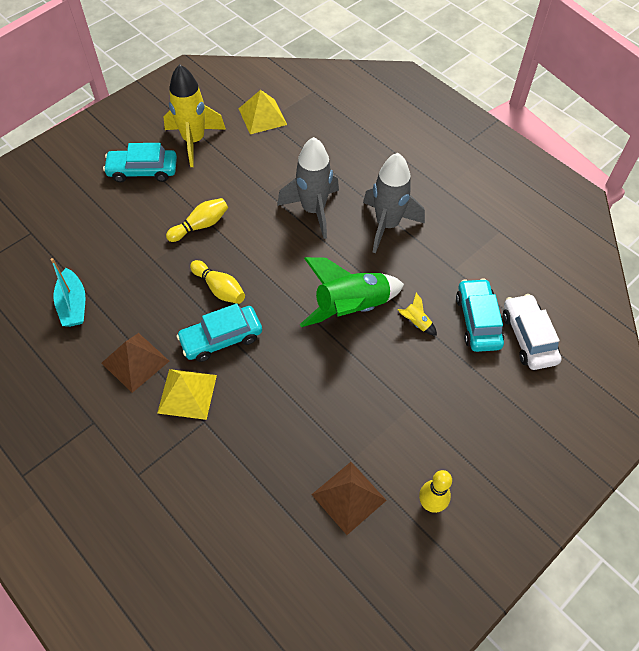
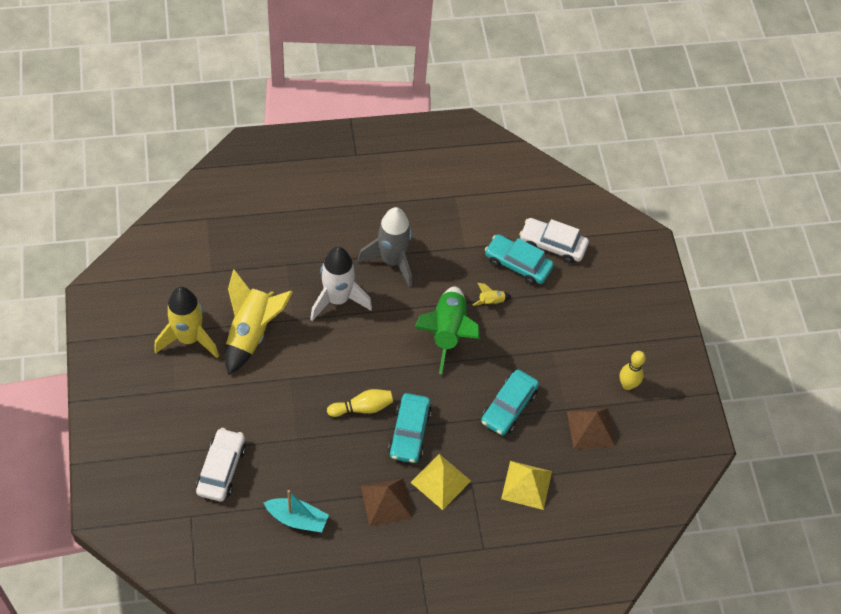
camera: 60 degrees left, 0 degrees up
turquoise car [103,143,177,182] -> turquoise car moved to [481,369,539,436]
yellow bowling pin [166,198,228,242] -> none
yellow pyramid [238,90,287,134] -> yellow pyramid moved to [501,461,552,510]
grey rocket [277,137,339,239] -> white rocket [310,247,372,321]
none -> white car [196,428,246,501]
none -> yellow rocket [225,269,293,375]

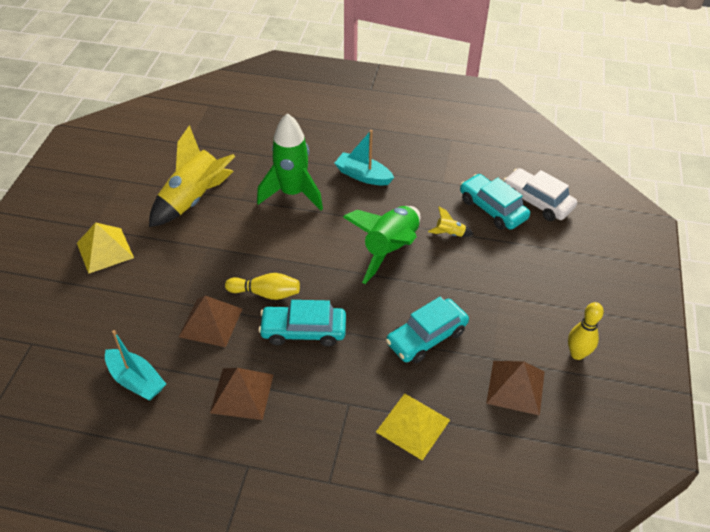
camera: 25 degrees right, 10 degrees down
yellow rocket [154,287,219,358] -> none
white car [196,428,246,501] -> none
white rocket [310,247,372,321] -> green rocket [257,113,323,210]
grey rocket [358,207,412,288] -> turquoise boat [335,130,394,186]
turquoise car [388,393,431,463] -> turquoise car turned 60 degrees clockwise [258,300,346,347]
yellow pyramid [410,454,471,510] -> yellow pyramid moved to [77,222,134,274]
none -> brown pyramid [179,296,242,347]

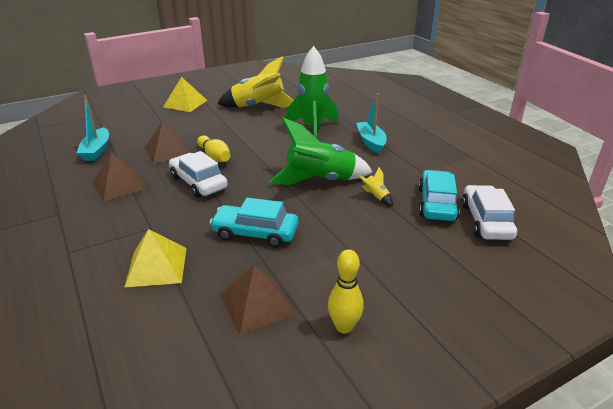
camera: 50 degrees right, 15 degrees down
turquoise car [258,300,346,347] -> white car [169,151,228,198]

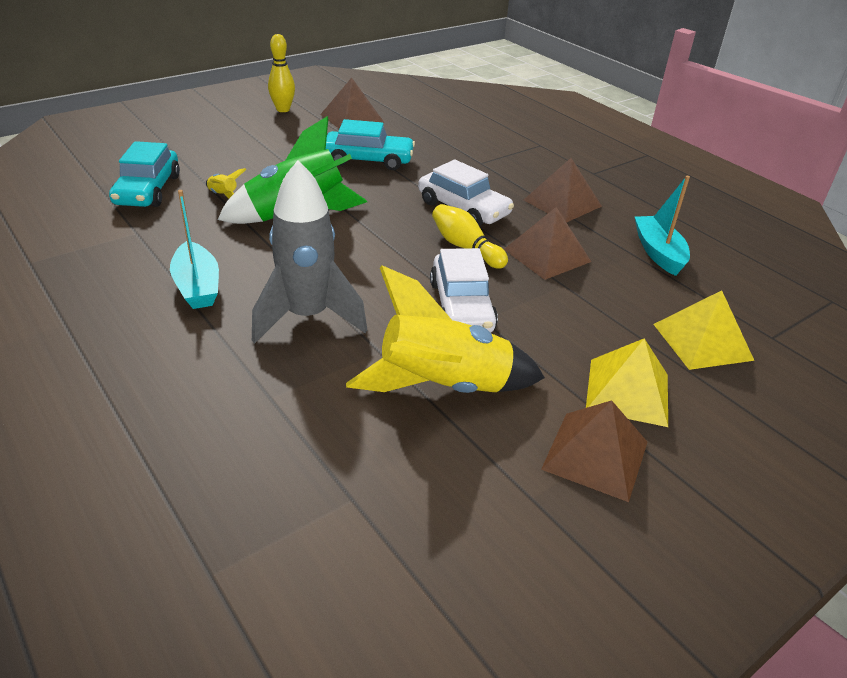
camera: 170 degrees right, 5 degrees up
yellow pyramid [125,229,187,287] -> yellow pyramid moved to [653,291,755,370]
green rocket [286,46,338,139] -> grey rocket [252,160,367,343]
white car [462,185,517,240] -> white car moved to [430,248,498,333]
none -> brown pyramid [541,400,647,502]

